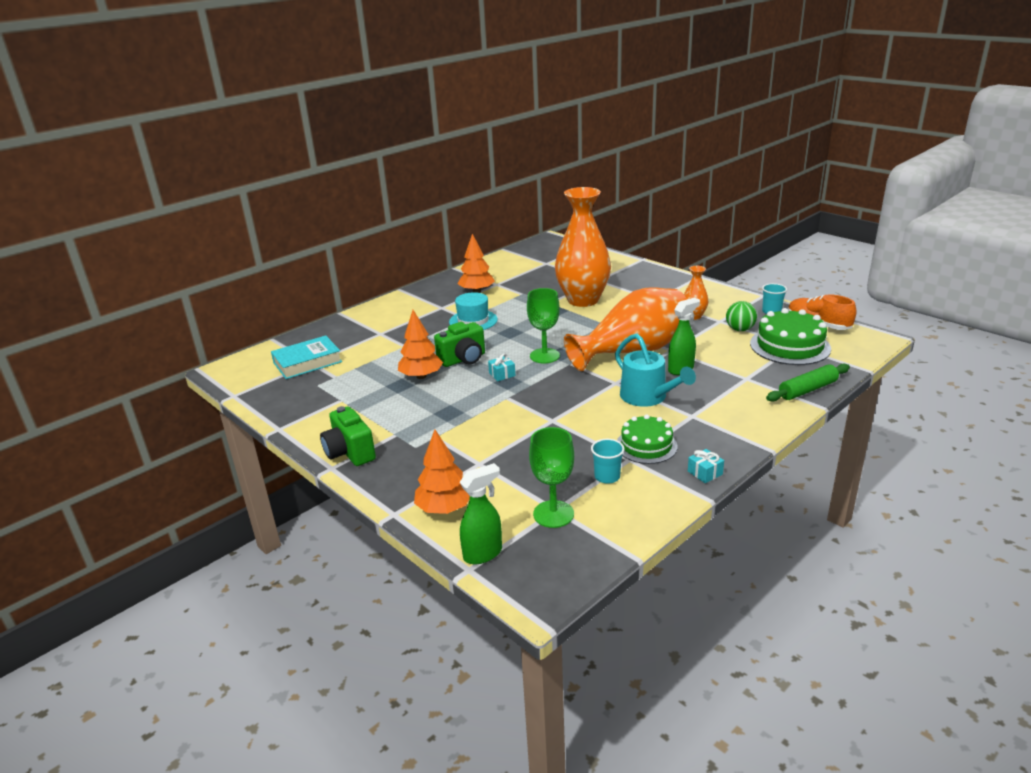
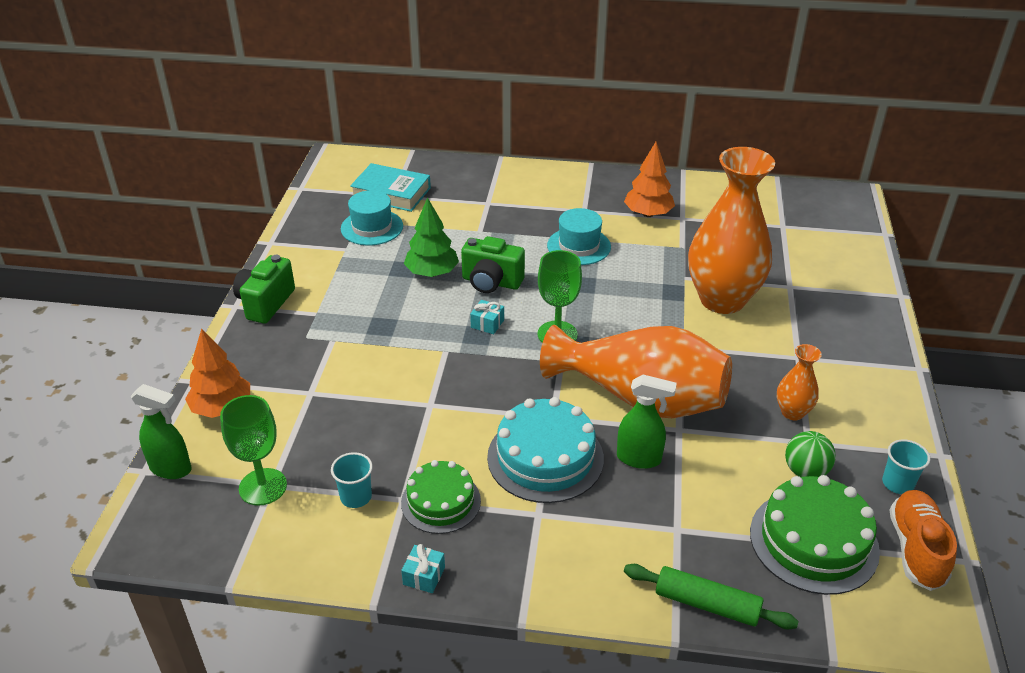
camera: 50 degrees right, 10 degrees up
orange tree [398,310,443,379] -> green tree [404,197,459,277]
turquoise watering can [615,334,696,407] -> turquoise cake [487,397,604,503]
none -> turquoise hat [341,190,403,245]

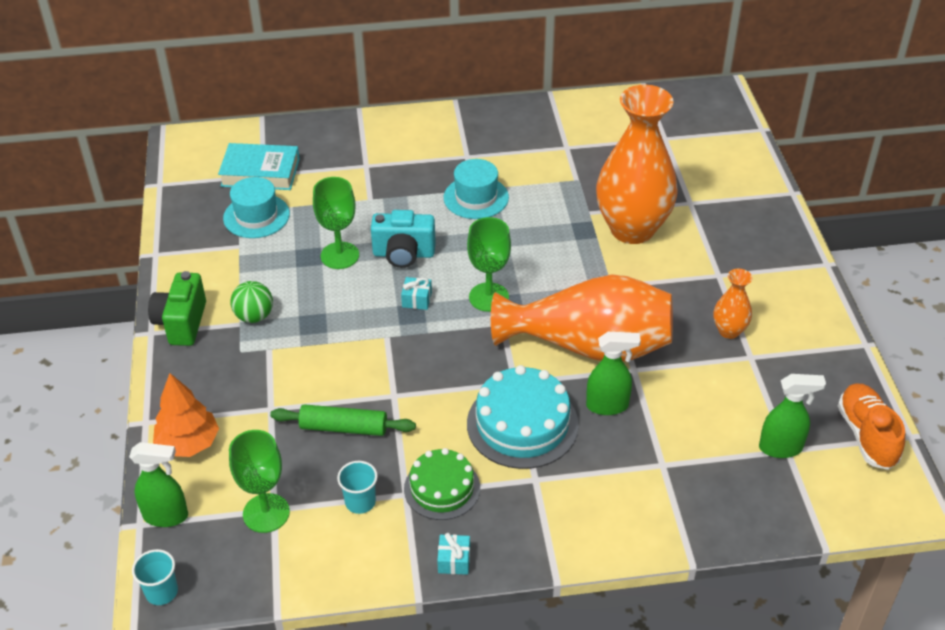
camera: 15 degrees left, 5 degrees up
green tree [404,197,459,277] -> green goblet [313,177,359,269]
green camera [461,236,525,293] -> turquoise camera [371,210,436,268]
orange tree [624,142,675,217] -> none
green rolling pin [624,564,799,630] -> green rolling pin moved to [270,404,416,436]
green cake [750,475,880,595] -> green spray bottle [759,374,826,458]
green ball [785,431,836,477] -> green ball moved to [230,281,273,323]
turquoise cup [882,439,930,494] -> turquoise cup moved to [132,549,178,605]

